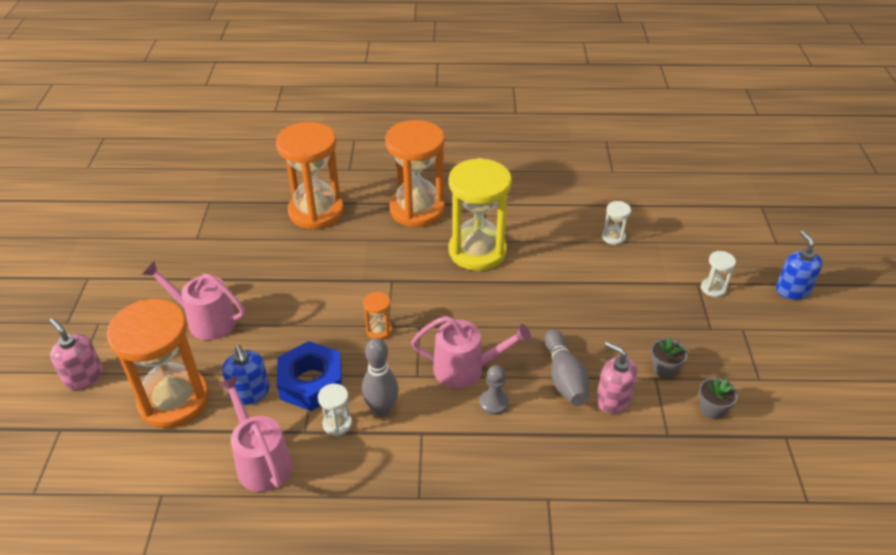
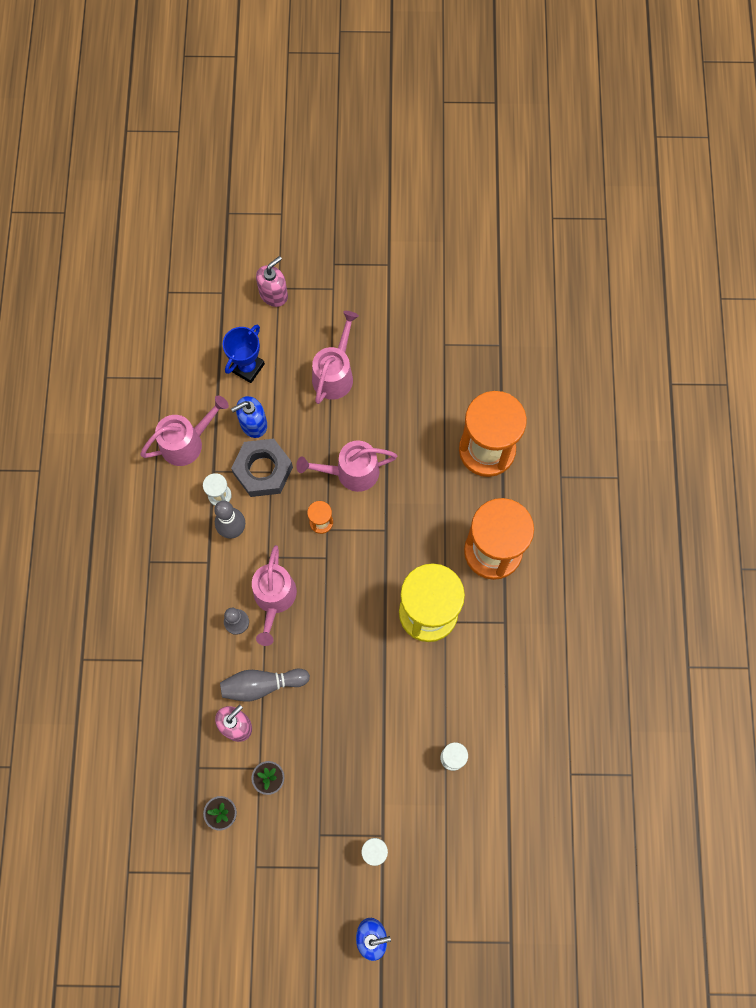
camera: 90 degrees right, 30 degrees up
orange hourglass [107,299,209,428] -> blue trophy [223,324,265,383]
blue nut [277,341,342,411] -> grey nut [231,439,293,497]
none -> pink watering can [296,440,397,492]

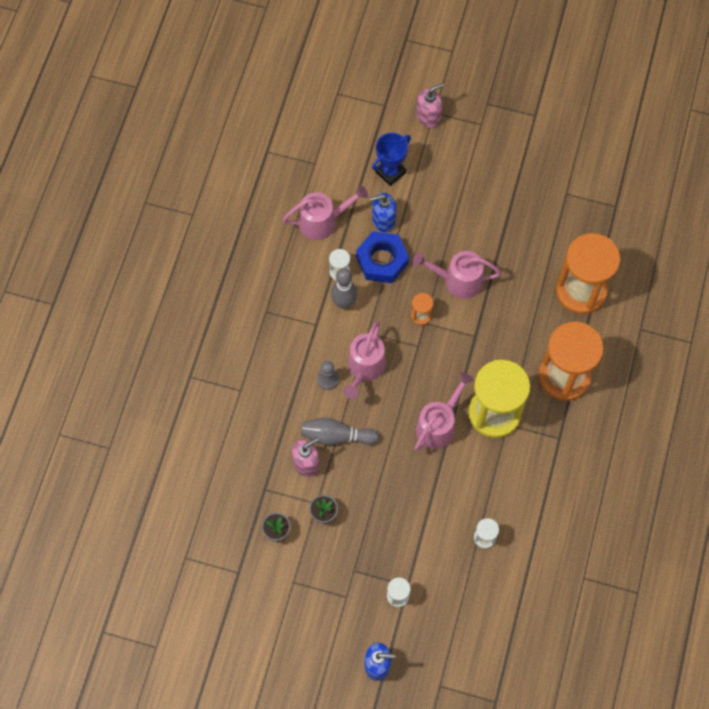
camera: 15 degrees right, 5 degrees down
grey nut [231,439,293,497] -> blue nut [356,231,409,283]
pink watering can [312,311,359,404] -> pink watering can moved to [414,372,474,451]

